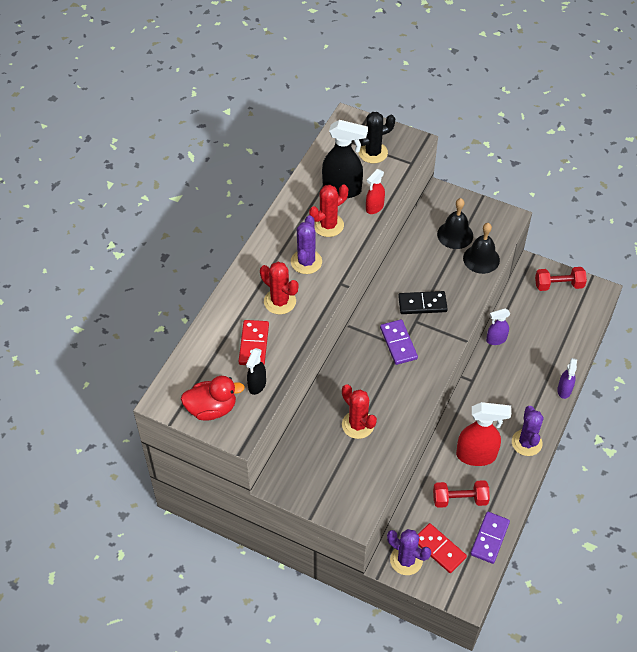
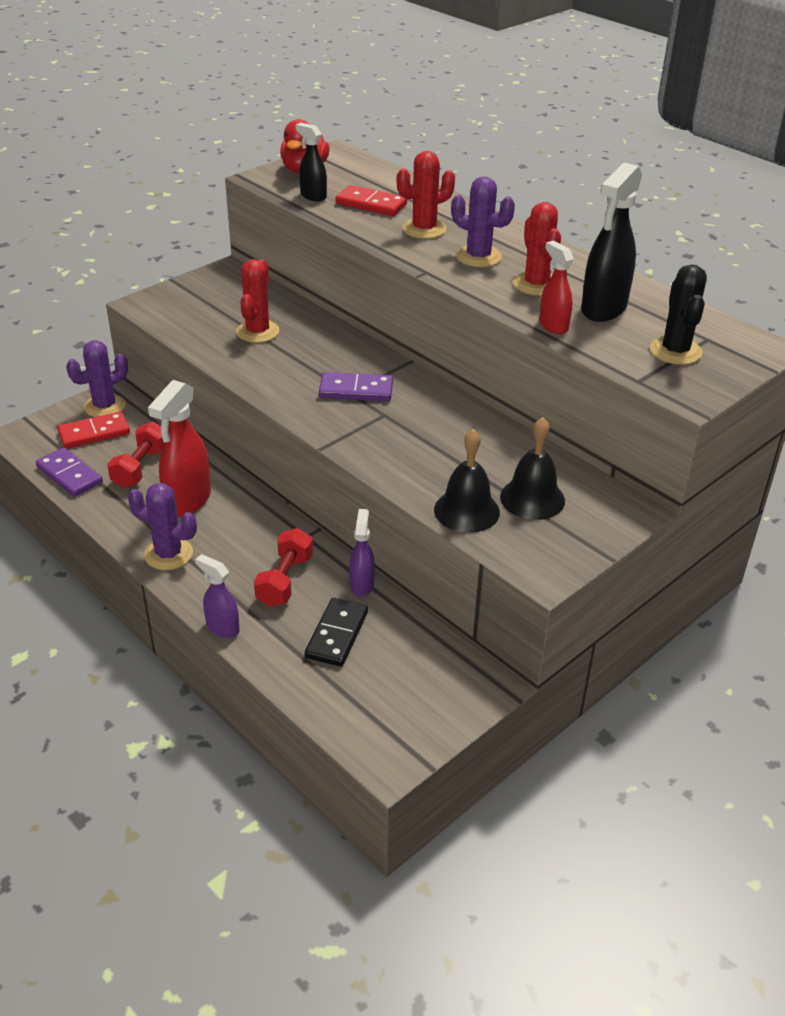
camera: 110 degrees right, 15 degrees down
red cactus [342,384,377,439] -> red cactus turned 60 degrees counterclockwise [236,259,279,343]
black domino [398,291,448,314] -> black domino moved to [305,598,368,667]
red dumbbell [535,267,587,291] -> red dumbbell moved to [254,528,313,607]

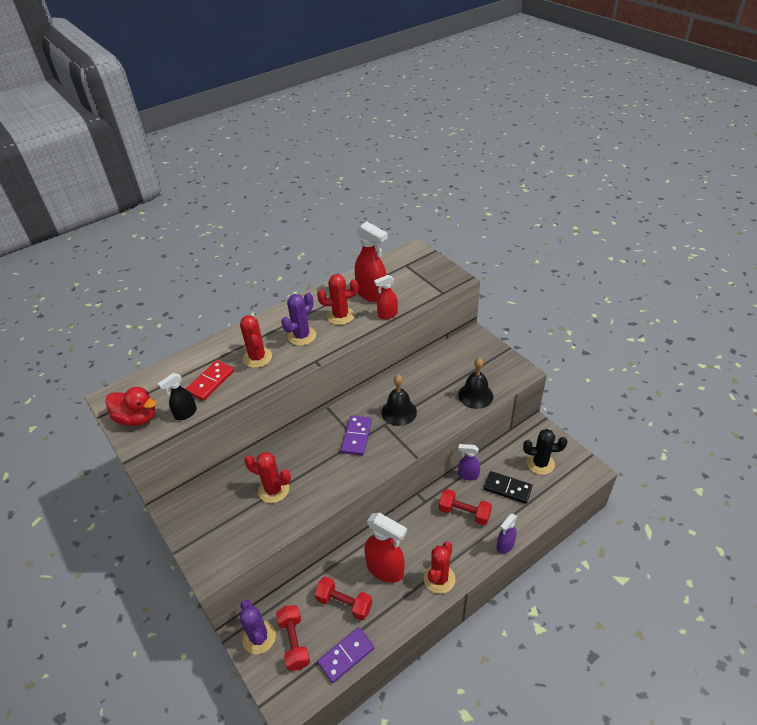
camera: 80 degrees left, 5 degrees up
red domino [57,411,130,449] -> red dumbbell [276,605,310,671]
purple cactus [128,483,197,570] -> red cactus [424,542,455,594]
black bell [500,417,565,520] -> black bell moved to [382,375,417,426]
black spray bottle [581,162,642,322] -> red spray bottle [355,222,388,302]
black cactus [650,264,707,365] -> black cactus moved to [523,429,567,475]

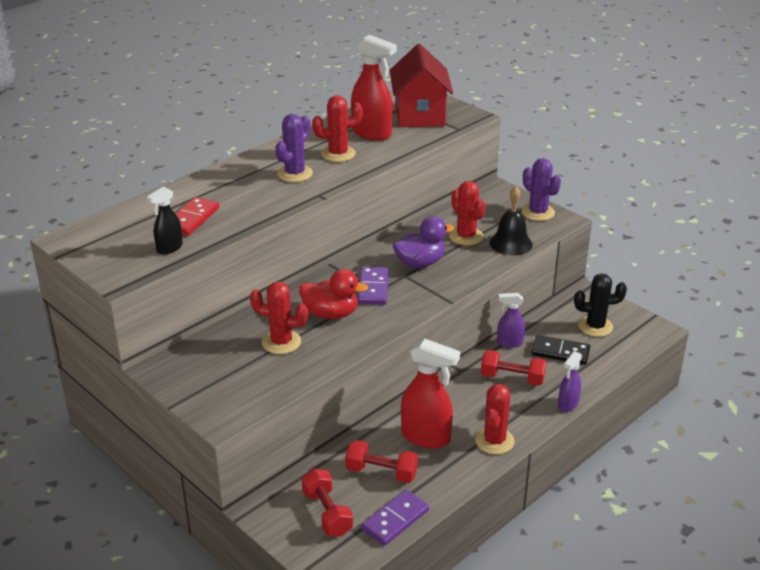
camera: 10 degrees left, 10 degrees down
red duck [105,387,156,426] -> red duck moved to [299,269,368,319]
red cactus [240,315,272,368] -> red cactus moved to [449,181,485,245]
purple cactus [240,600,276,654] -> purple cactus moved to [522,158,561,221]
red spray bottle [374,275,398,319] -> none
black bell [382,375,417,426] -> purple duck [393,216,455,268]
none -> red house [390,44,453,127]

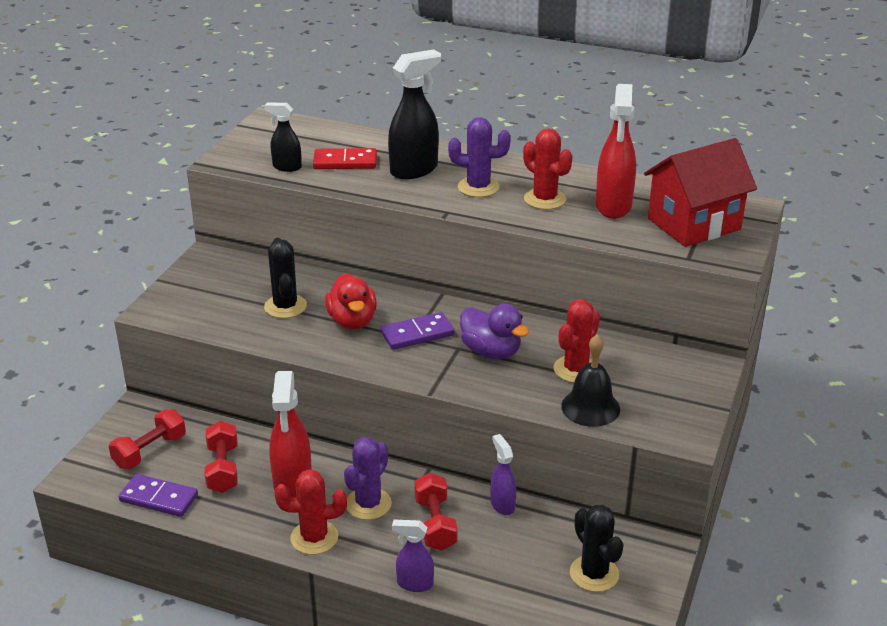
camera: 65 degrees right, 0 degrees up
red cactus [250,282,308,354] -> black cactus [264,238,307,318]
purple cactus [522,158,561,221] -> purple cactus moved to [344,437,392,520]
black domino [532,335,590,365] -> none
none -> black spray bottle [388,49,441,179]

